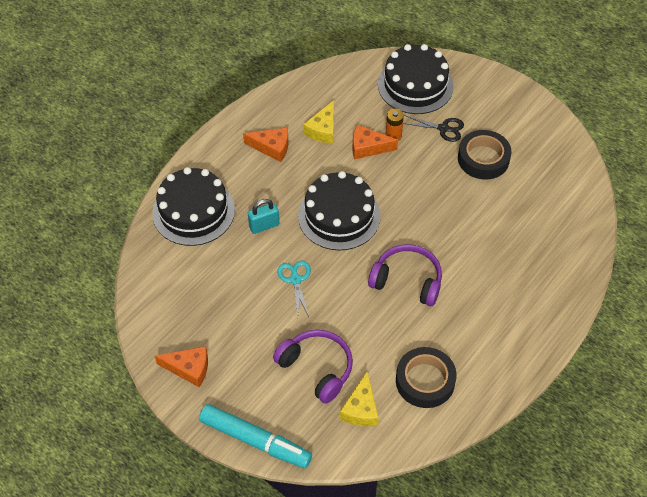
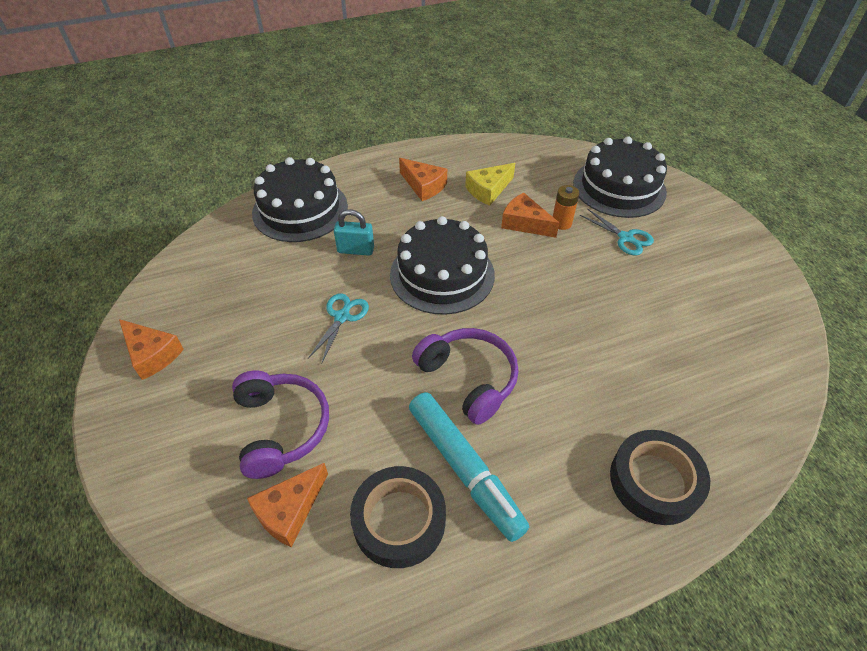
camera: 30 degrees right, 5 degrees down
turquoise marker [199,404,312,468] -> turquoise marker moved to [409,392,529,542]
yellow cheese [340,371,379,426] -> orange cheese [247,463,328,548]
black scissors [403,115,464,142] -> turquoise scissors [580,208,654,256]
black tape [458,130,512,179] -> black tape moved to [610,430,710,525]

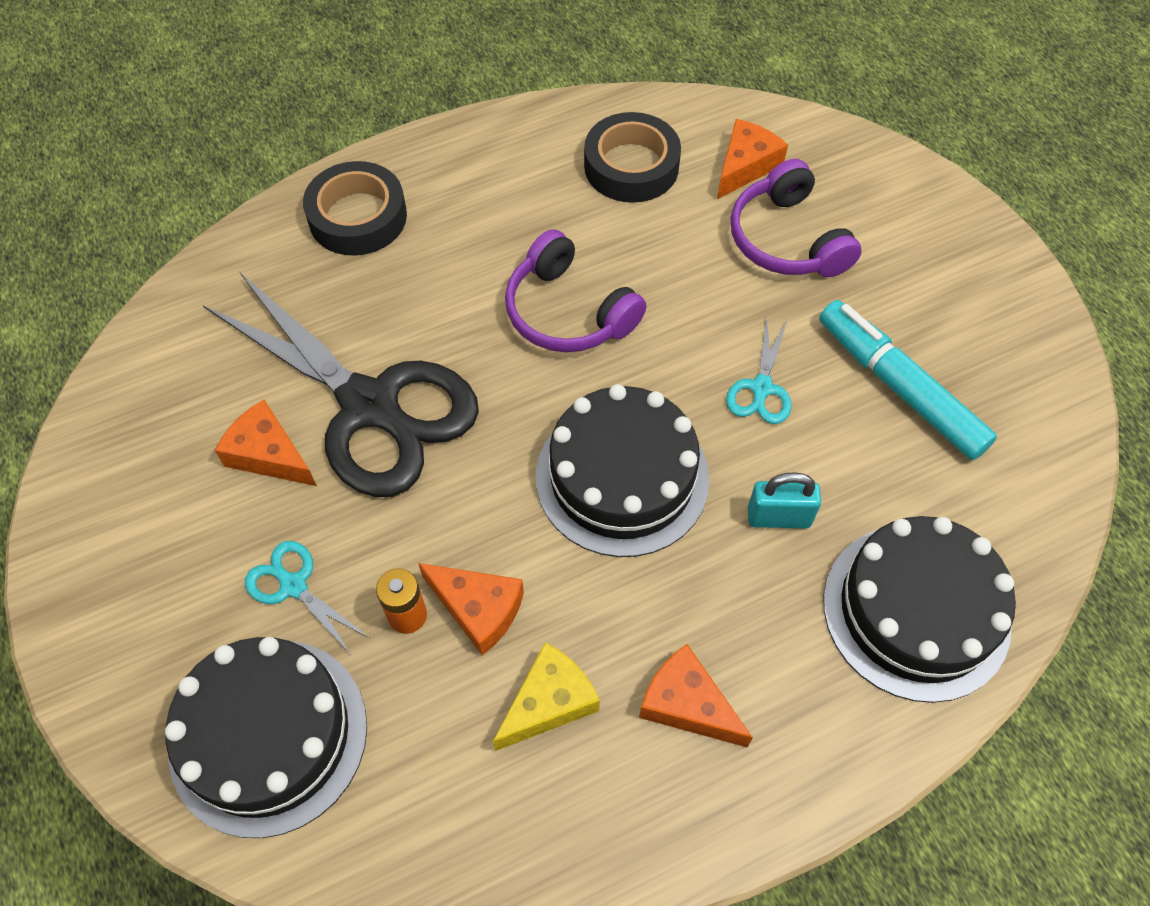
camera: 175 degrees right, 10 degrees up
orange cheese [119,319,184,380] -> orange cheese moved to [215,400,317,486]
turquoise marker [409,392,529,542] -> turquoise marker moved to [819,300,997,460]
none -> black scissors [203,273,479,497]

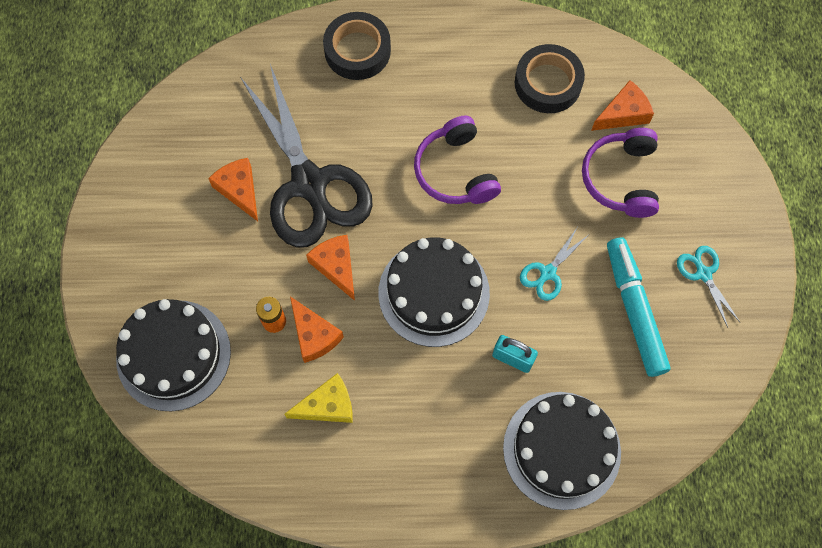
camera: 25 degrees right, 10 degrees up
turquoise scissors [245,541,369,654] -> turquoise scissors moved to [677,246,740,327]
orange cheese [639,644,753,747] -> orange cheese moved to [306,235,355,301]

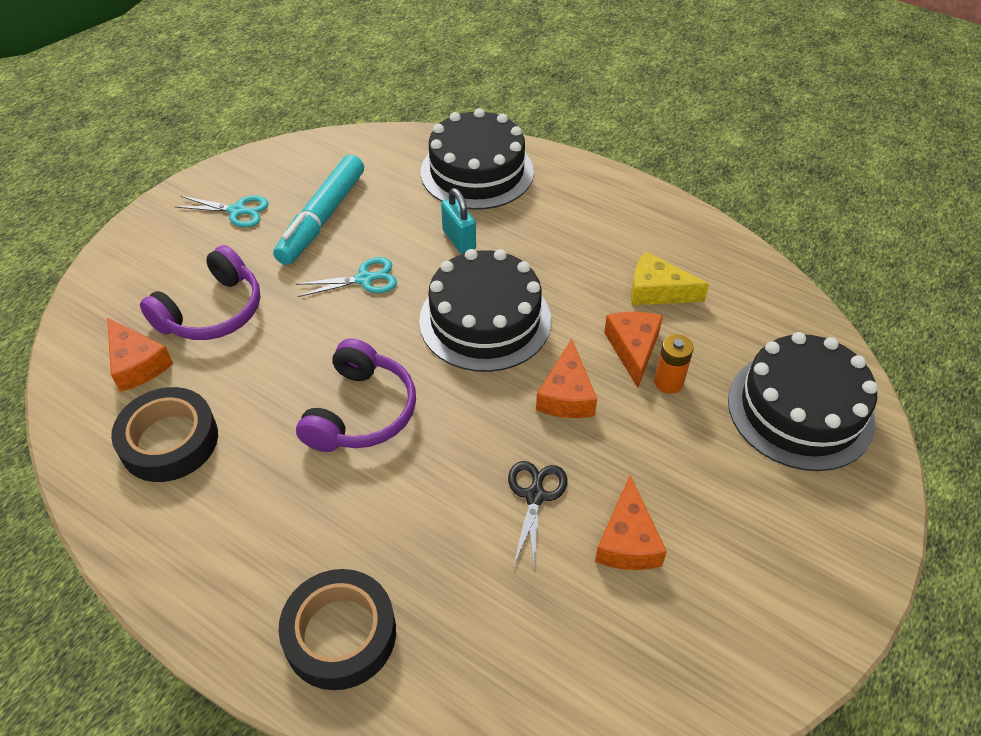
camera: 145 degrees left, 20 degrees down
black scissors [240,64,373,248] -> black scissors [508,461,567,567], size x0.41
orange cheese [591,80,654,131] -> orange cheese turned 135 degrees counterclockwise [107,317,173,392]
turquoise scissors [677,246,740,327] -> turquoise scissors turned 90 degrees counterclockwise [175,195,269,227]

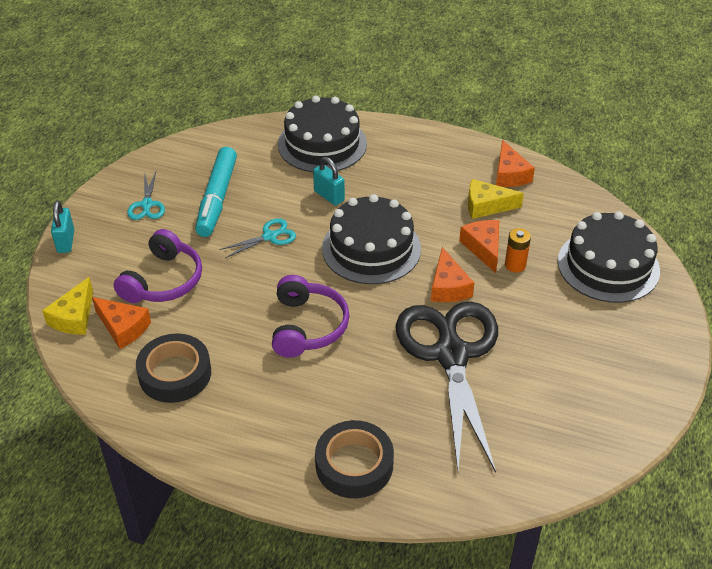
camera: 15 degrees left, 5 degrees down
turquoise scissors [175,195,269,227] -> turquoise scissors turned 90 degrees clockwise [127,172,165,220]
black scissors [508,461,567,567] -> black scissors [396,302,498,473], size x2.45
orange cheese [595,475,667,570] -> orange cheese moved to [496,140,535,187]
none -> yellow cheese [42,277,93,335]
none -> turquoise padlock [51,201,74,253]

